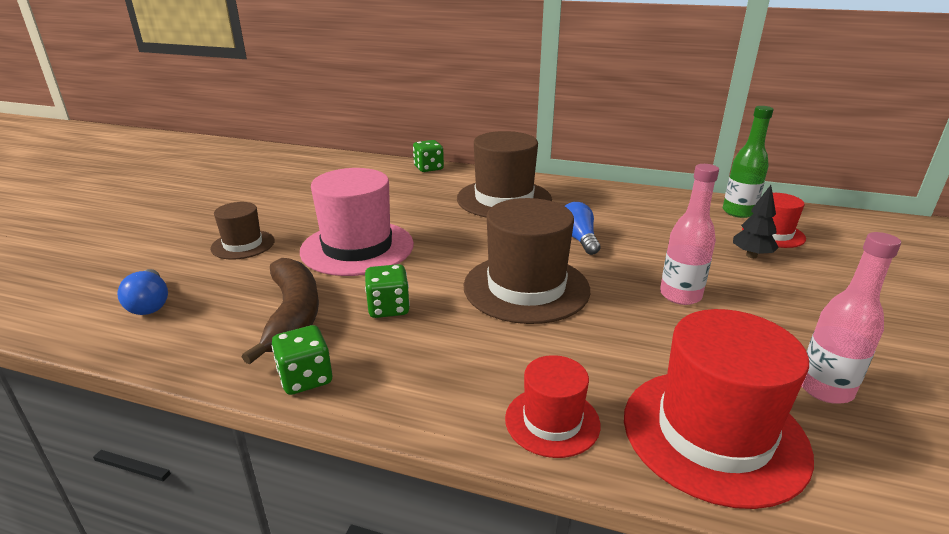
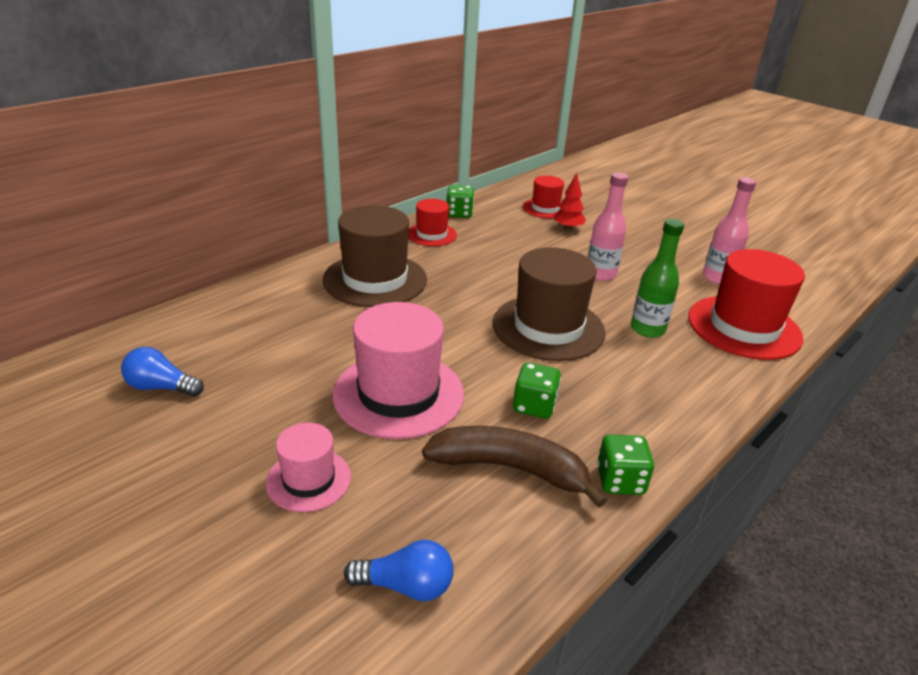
camera: 65 degrees left, 5 degrees up
brown hat [210,202,275,260] -> pink hat [266,423,351,512]
green dice [413,140,444,172] -> green dice moved to [446,185,474,218]
red hat [505,355,600,458] -> red hat moved to [408,199,457,246]
blue light bulb [565,202,600,255] -> blue light bulb moved to [121,347,204,396]
green bottle [723,106,774,218] -> green bottle moved to [631,219,684,338]
black tree [733,185,779,258] -> red tree [554,173,586,231]

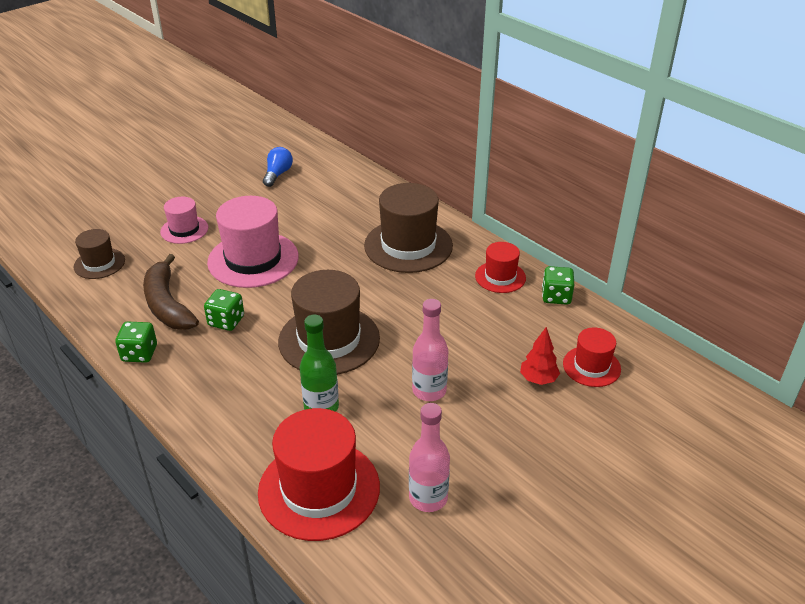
camera: 95 degrees right, 5 degrees up
blue light bulb [344,540,454,601] -> brown hat [74,229,125,279]
brown banana [422,426,607,508] -> brown banana turned 135 degrees clockwise [143,254,199,330]

